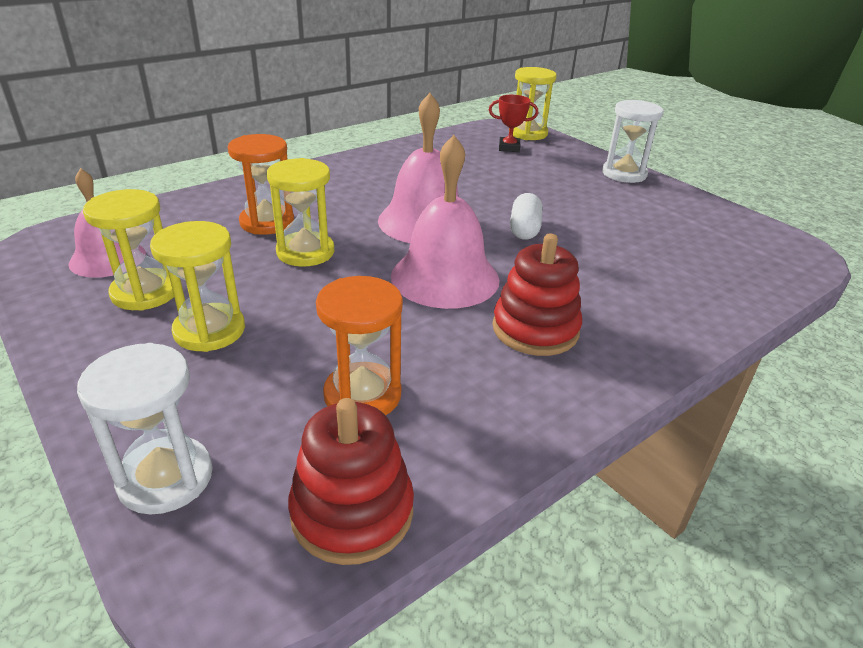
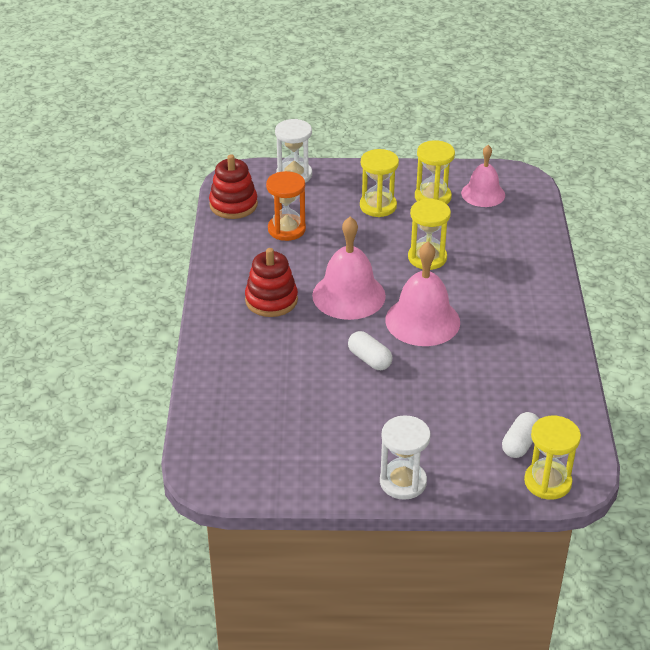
camera: 130 degrees right, 5 degrees up
orange hourglass [228,134,294,235] -> none
red trophy [489,95,538,152] -> white capsule [502,412,539,458]

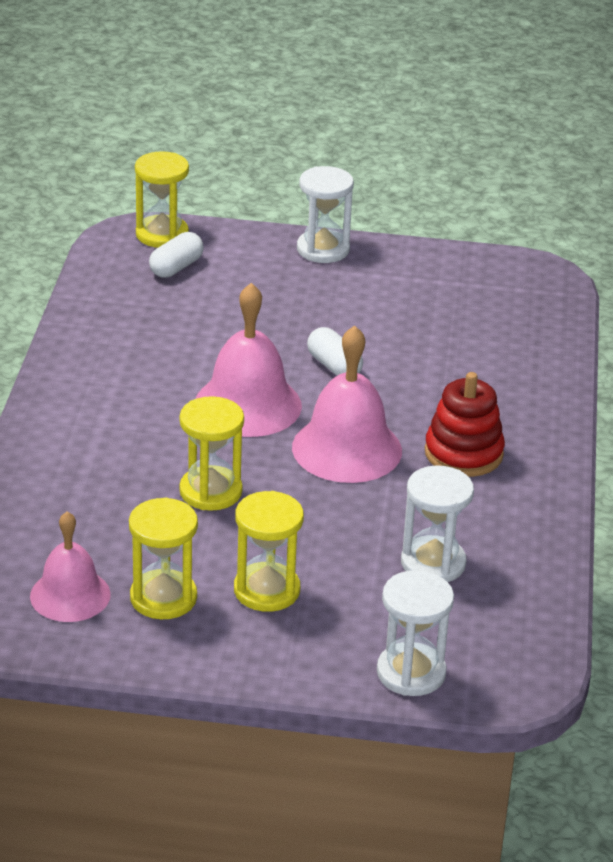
camera: 175 degrees left, 5 degrees down
red stacking toy [209,154,258,219] -> none
orange hourglass [266,171,306,241] -> white hourglass [401,465,474,582]

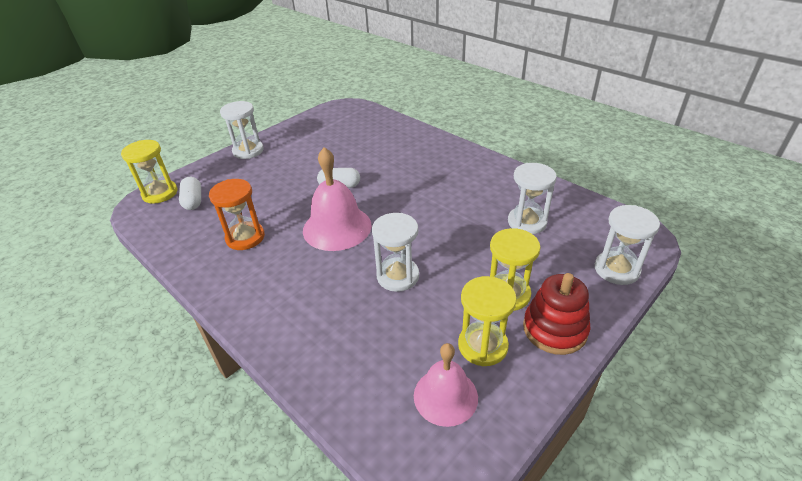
camera: 50 degrees left, 5 degrees up
yellow hourglass [179,396,244,511] -> white hourglass [372,213,419,292]
pink bell [292,325,402,483] -> none
red stacking toy [425,372,505,477] -> red stacking toy moved to [523,273,590,355]
none -> orange hourglass [209,179,265,250]

